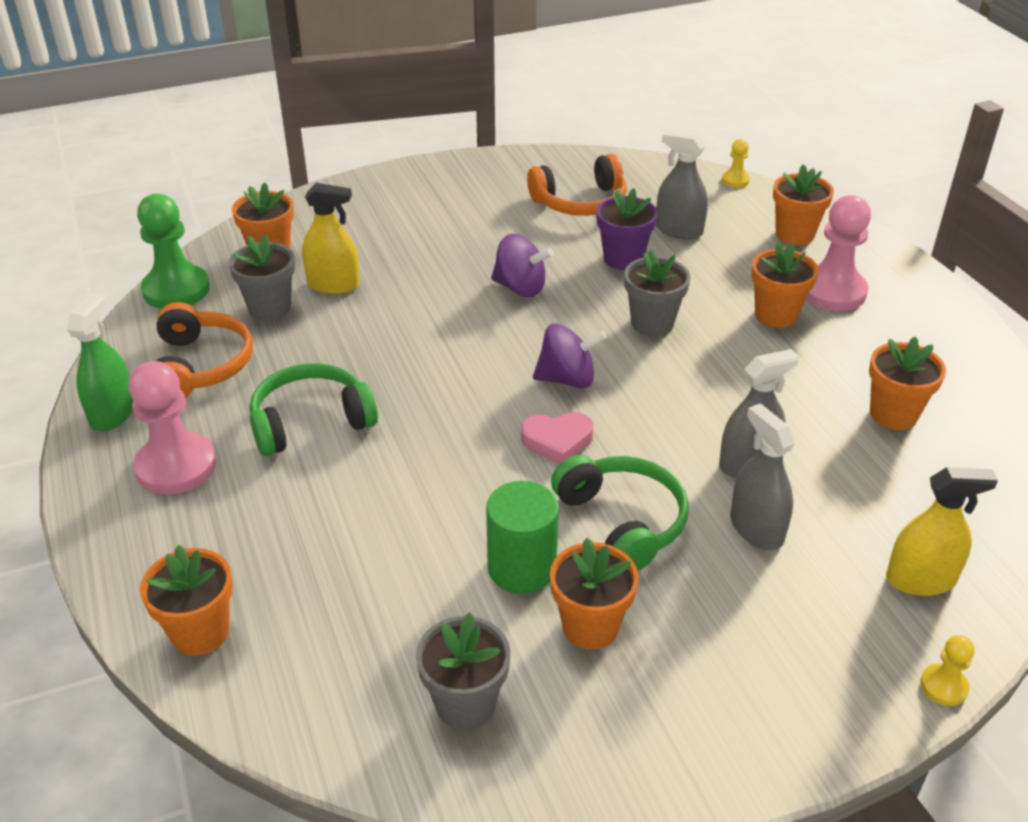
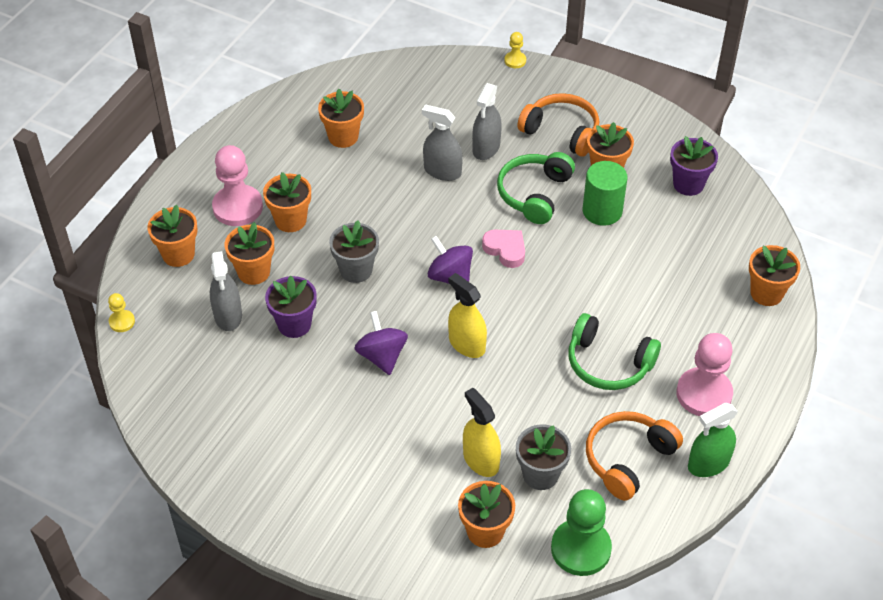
camera: 130 degrees left, 10 degrees up
grey flower pot [416,612,511,730] -> purple flower pot [670,136,718,196]
orange headphones [527,154,627,216] -> orange headphones moved to [517,93,599,157]
yellow spray bottle [886,467,998,596] -> yellow spray bottle moved to [448,273,487,358]
none -> orange flower pot [225,222,274,285]

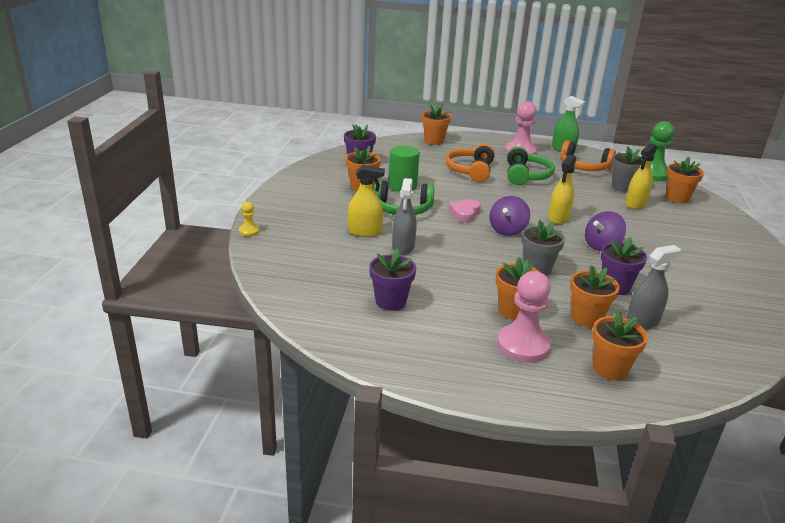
camera: 110 degrees left, 20 degrees down
yellow pawn [108,293,135,332] -> none
orange flower pot [318,89,364,148] -> purple flower pot [369,248,416,311]
grey spray bottle [472,83,502,160] -> yellow spray bottle [348,165,385,237]
orange headphones [517,93,599,157] -> orange headphones moved to [446,144,495,182]

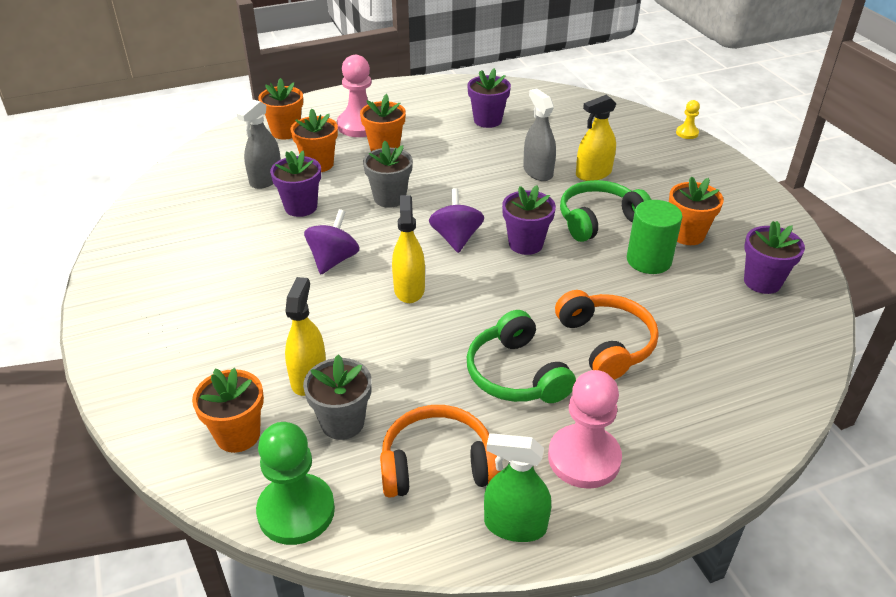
camera: 150 degrees right, 10 degrees up
orange flower pot [422,105,451,145] -> none
pink heart [449,199,481,223] -> purple flower pot [502,185,556,255]

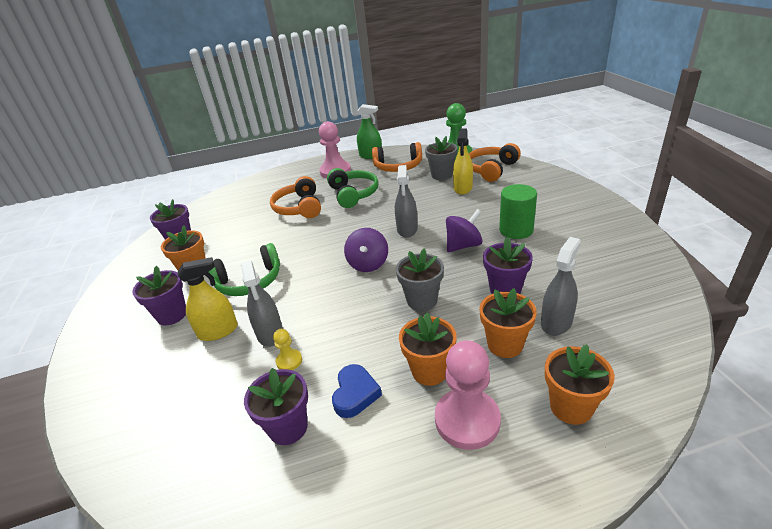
camera: 170 degrees left, 5 degrees down
orange flower pot [192,368,264,453] -> orange headphones [469,143,521,182]
purple spinning top [304,209,359,274] -> purple spinning top turned 150 degrees counterclockwise [446,209,482,252]
yellow spray bottle [392,195,425,303] -> grey spray bottle [395,165,418,237]
purple flower pot [502,185,556,255] -> purple flower pot moved to [132,266,186,325]
green cylinder [627,200,683,274] -> green cylinder moved to [499,184,537,239]
yellow pawn [676,100,700,139] -> yellow pawn moved to [273,329,302,370]
none -> blue heart [332,364,382,418]

